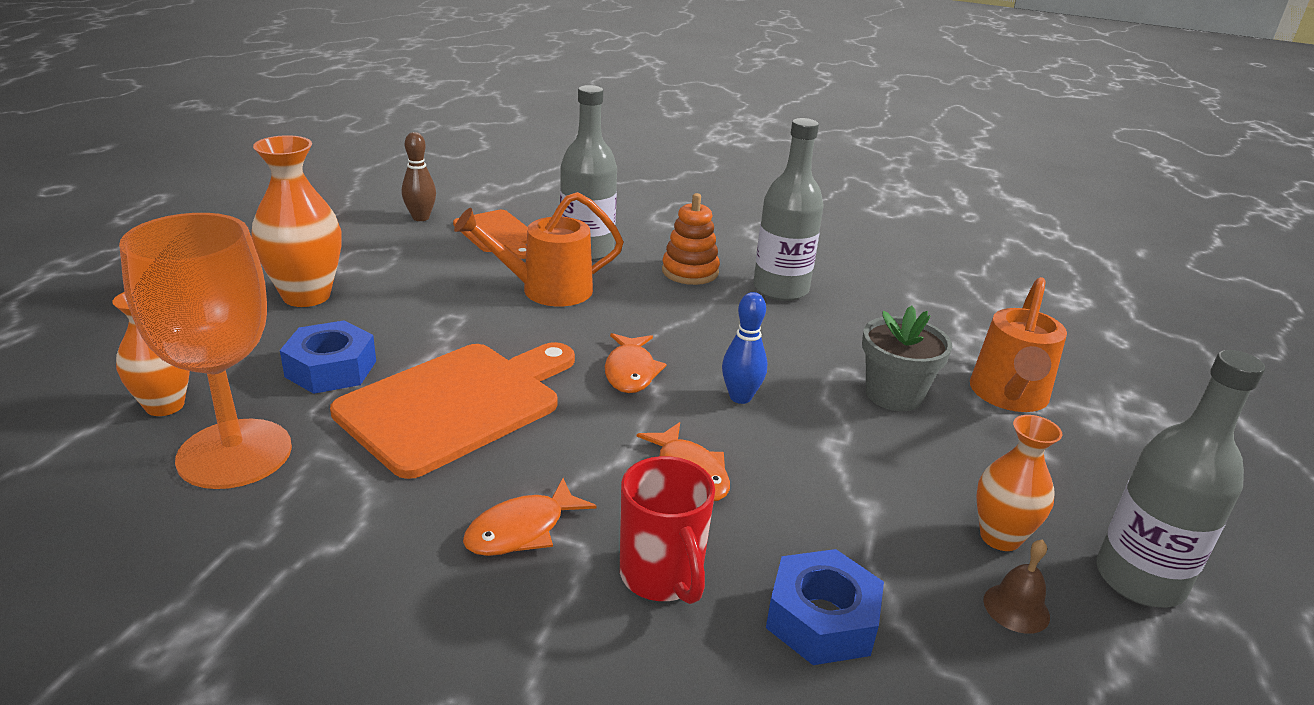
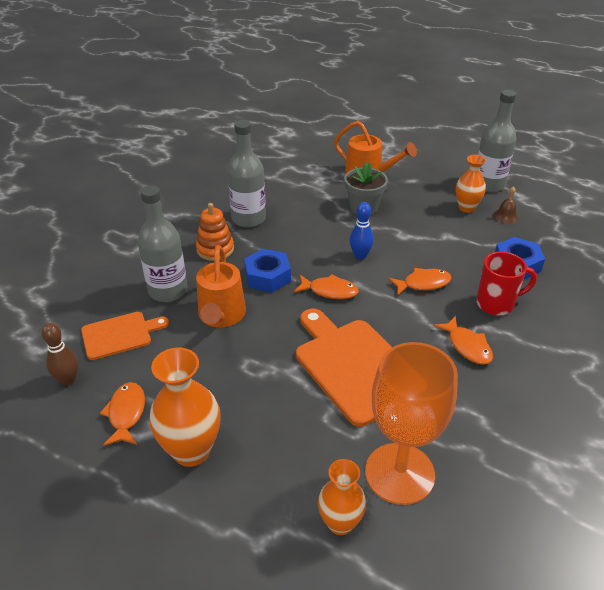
camera: 75 degrees left, 10 degrees up
blue nut [280,320,376,394] -> blue nut moved to [244,249,291,293]
none -> orange fish [100,382,145,446]

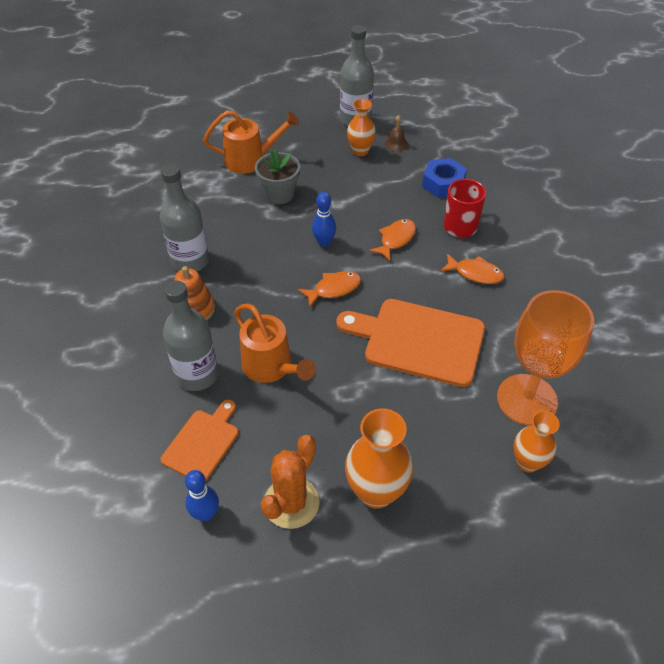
camera: 40 degrees left, 10 degrees up
brown bowling pin [41,323,78,386] -> blue bowling pin [185,470,219,521]
orange fish [100,382,145,446] -> orange cactus [260,435,320,529]
blue nut [244,249,291,293] -> none

